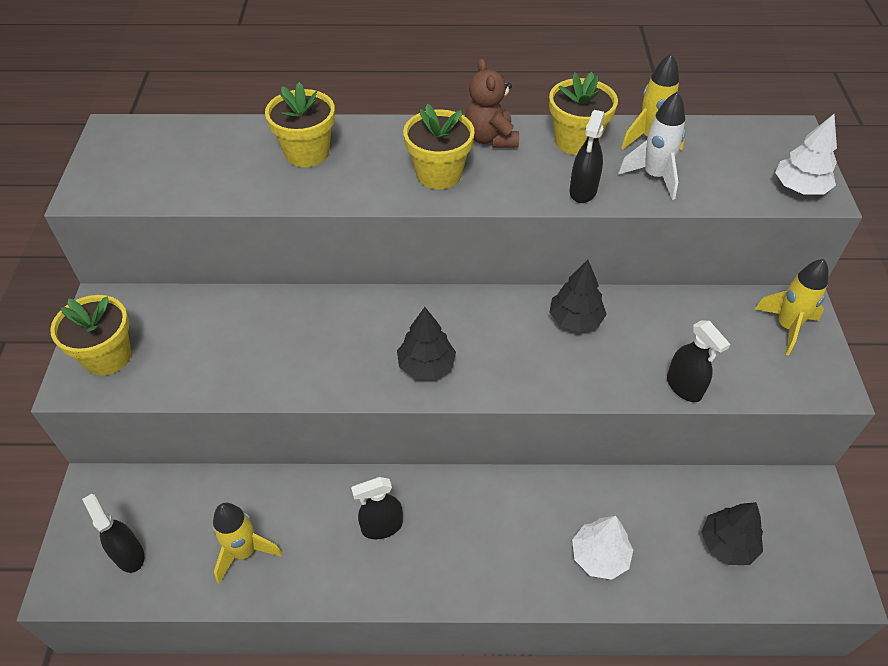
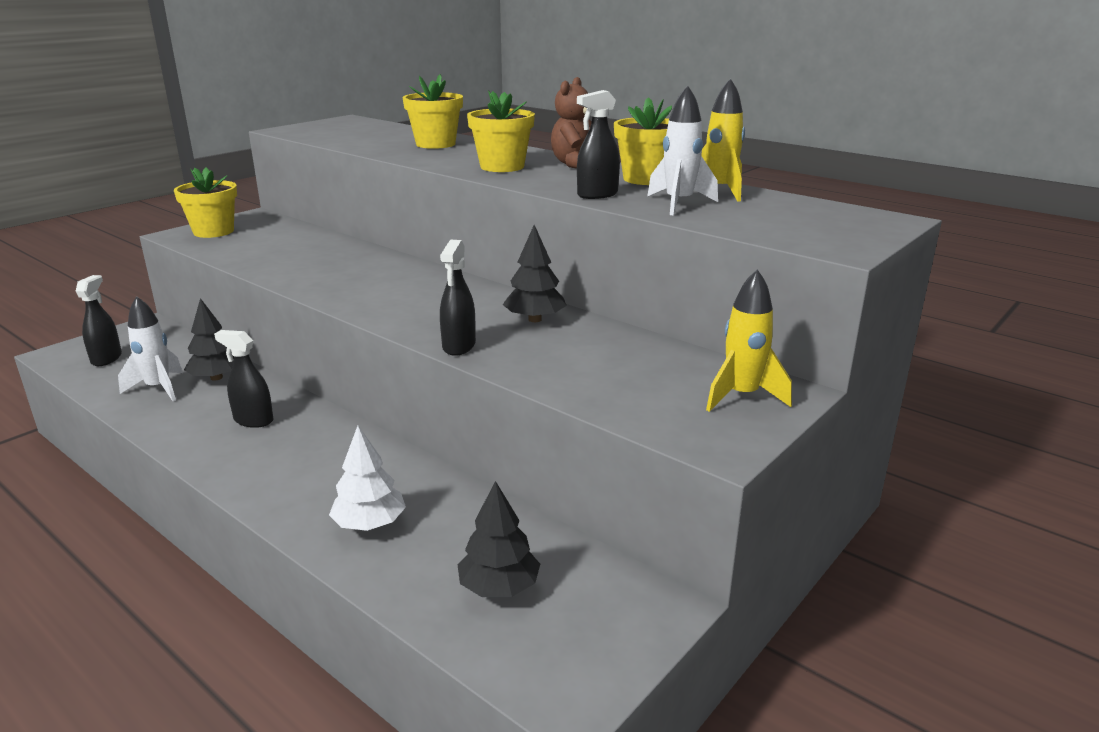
camera: 40 degrees right, 25 degrees down
yellow rocket [213,503,283,584] -> white rocket [118,296,183,401]
black tree [397,307,456,379] -> black tree moved to [184,298,234,381]
black spray bottle [667,320,730,402] -> black spray bottle moved to [440,240,476,356]
white tree [775,114,837,195] -> none

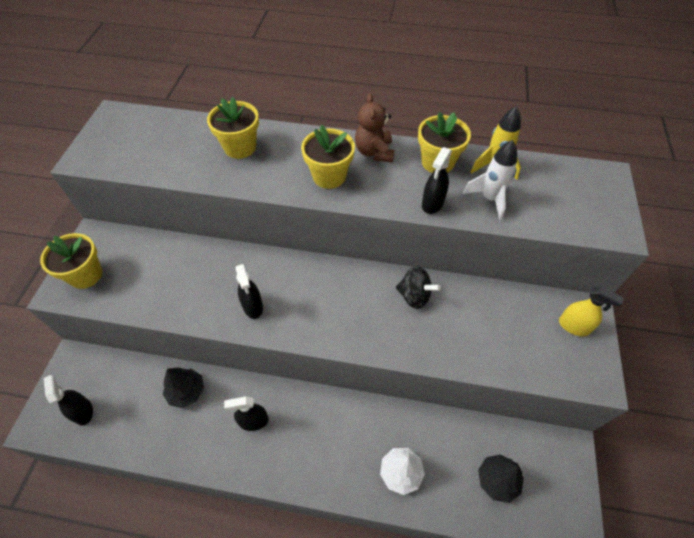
camera: 30 degrees left, 30 degrees up
white rocket [118,296,183,401] -> none
black spray bottle [440,240,476,356] -> black spray bottle moved to [235,264,263,319]
black tree [503,225,567,322] -> black spinning top [396,266,441,309]
yellow rocket [706,269,792,412] -> yellow spray bottle [559,286,624,336]

